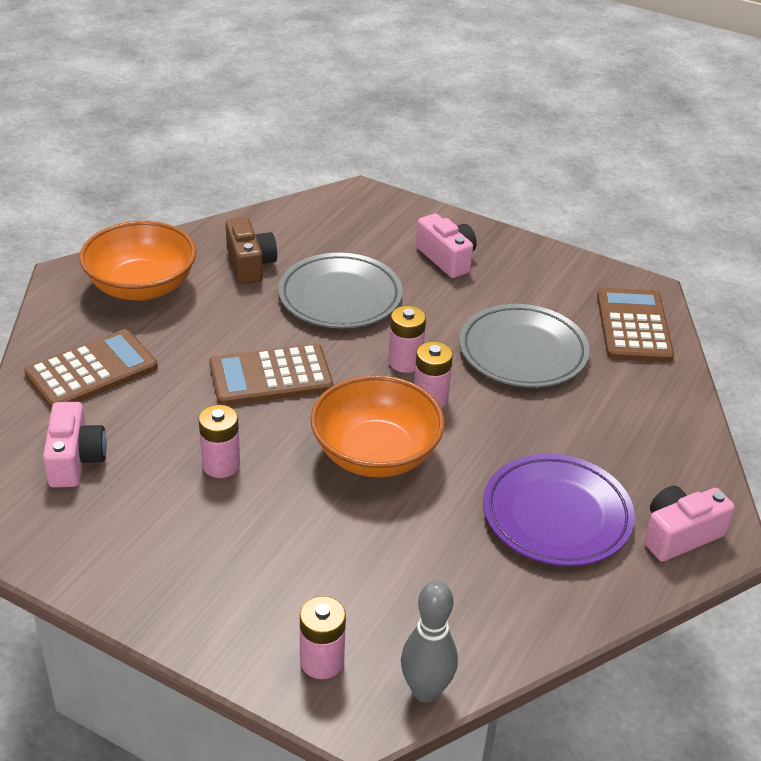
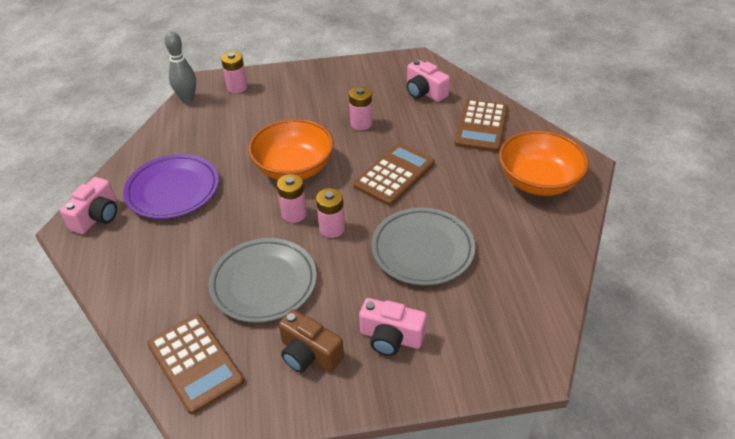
camera: 145 degrees right, 5 degrees up
brown camera [226,217,277,284] -> brown camera moved to [279,309,344,373]

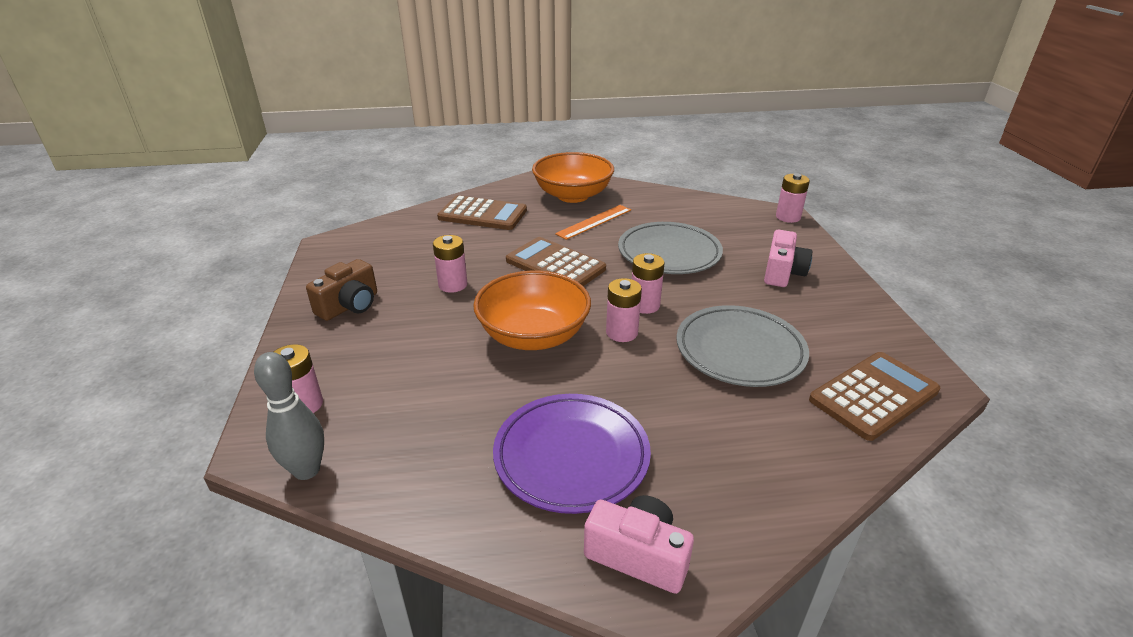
camera: 90 degrees left, 10 degrees down
brown camera [279,309,344,373] -> brown camera moved to [306,259,377,321]
pink camera [407,60,450,102] -> none
none -> orange ruler [555,205,631,240]
none -> pink battery [776,173,810,223]

